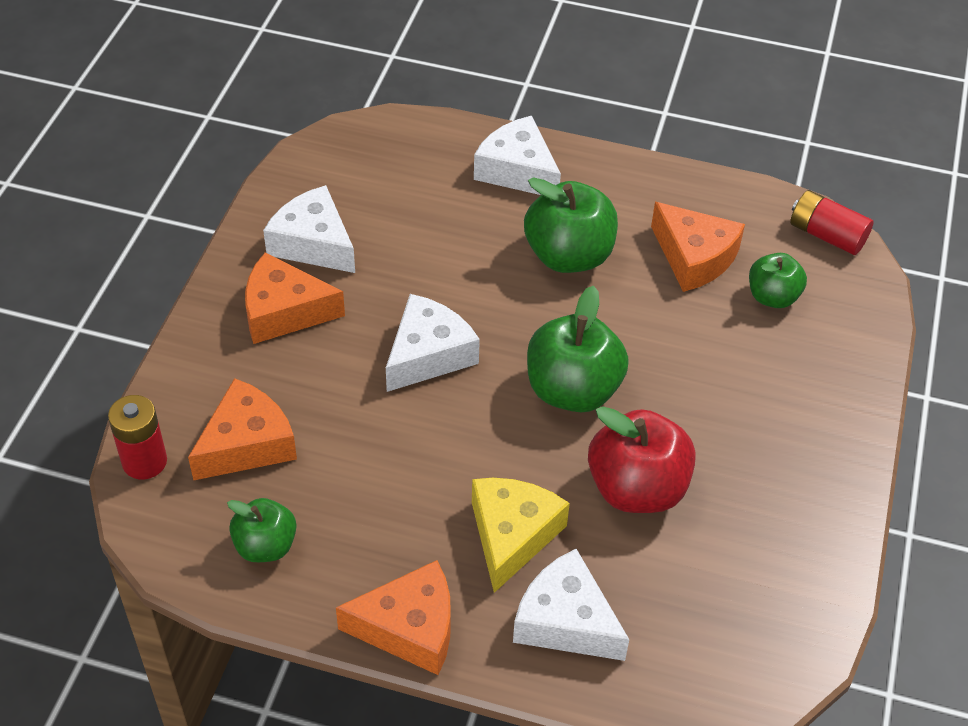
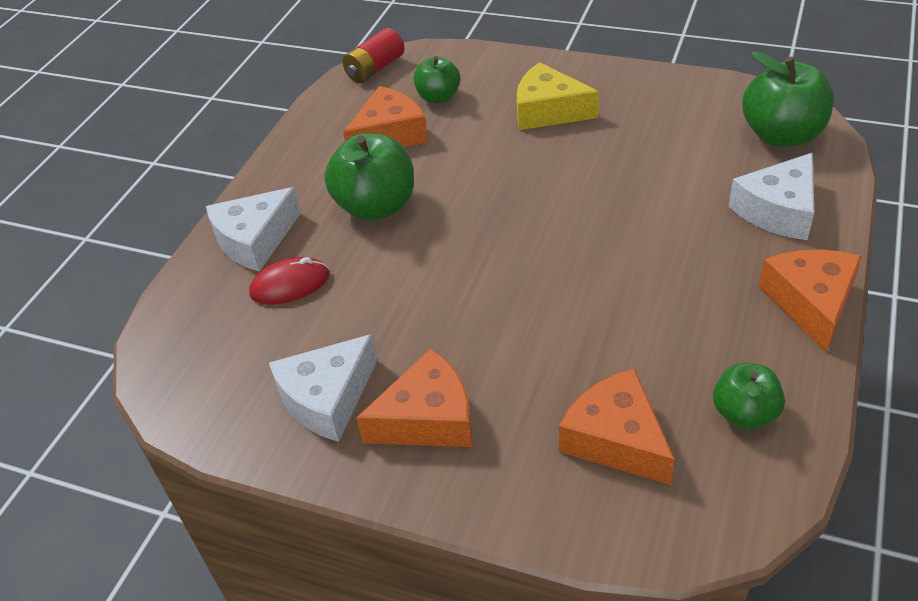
camera: 80 degrees left, 5 degrees down
red battery [108,395,167,480] -> none
orange cheese [245,252,345,344] -> orange cheese turned 120 degrees counterclockwise [356,348,472,447]
white cheese [386,294,480,392] -> none
yellow cheese [472,478,570,593] -> yellow cheese moved to [517,62,599,130]
green apple [527,286,629,412] -> green apple moved to [742,51,834,147]
red apple [588,406,696,513] -> none
none -> red mouse [249,257,329,304]

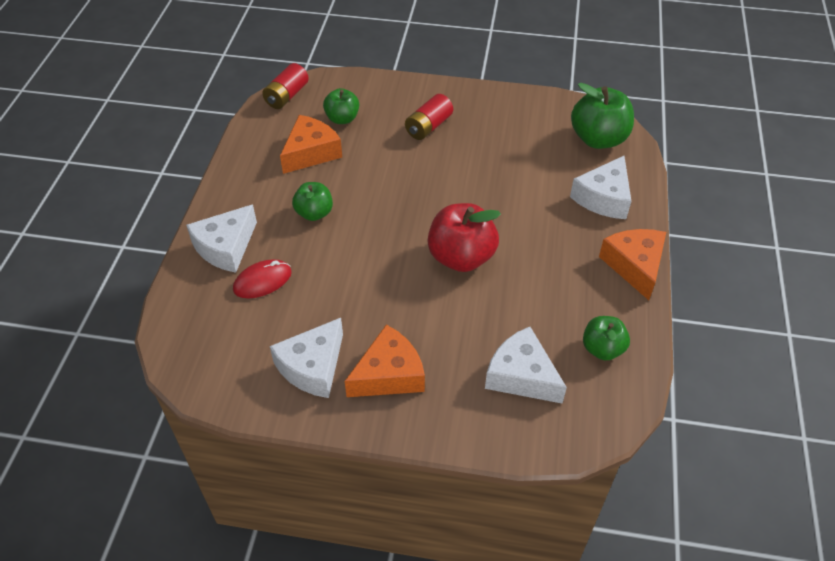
camera: 15 degrees left, 5 degrees up
green apple [324,133,414,221] -> green apple [292,182,333,221], size x0.60
yellow cheese [517,62,599,130] -> red battery [405,94,453,140]
orange cheese [559,369,675,485] -> white cheese [485,327,567,404]
none -> red apple [428,203,501,272]

